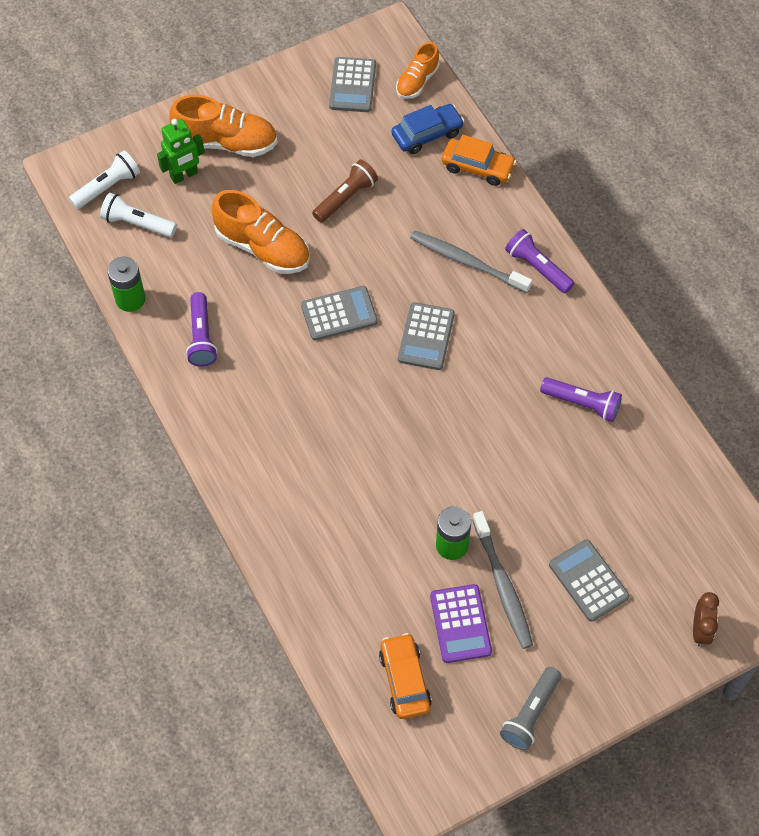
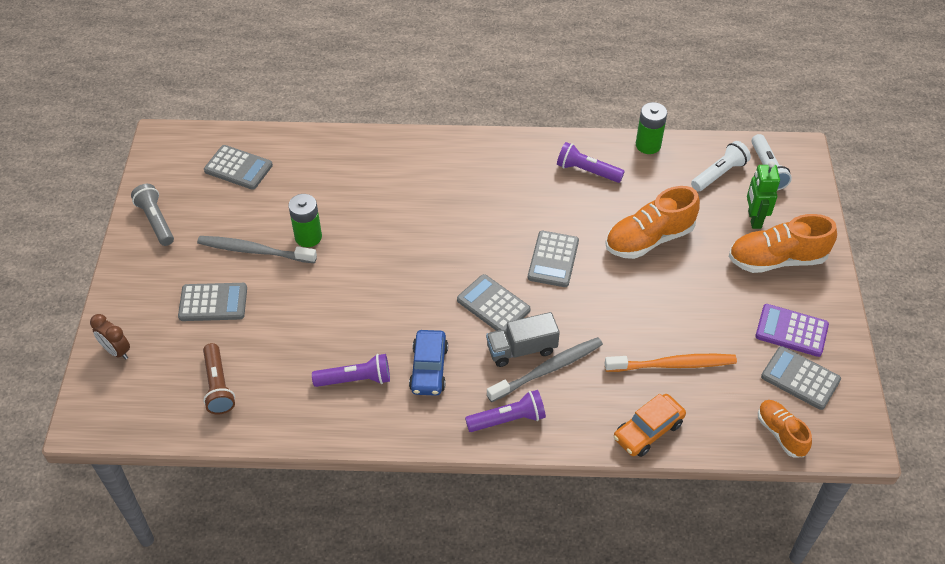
camera: 120 degrees right, 10 degrees down
orange shoe [169,95,278,157] -> orange shoe turned 45 degrees clockwise [729,214,837,273]
brown flashlight [312,160,378,223] -> brown flashlight moved to [203,343,235,415]
orange car [379,633,432,719] -> grey calculator [204,145,273,190]
blue car [391,104,464,154] -> blue car moved to [409,330,448,396]
purple calculator [430,584,492,663] -> purple calculator moved to [755,304,829,357]
purple flashlight [540,377,622,422] -> purple flashlight turned 150 degrees counterclockwise [312,354,390,387]
none -> grey truck [486,312,560,367]
none -> orange toothbrush [604,354,737,372]

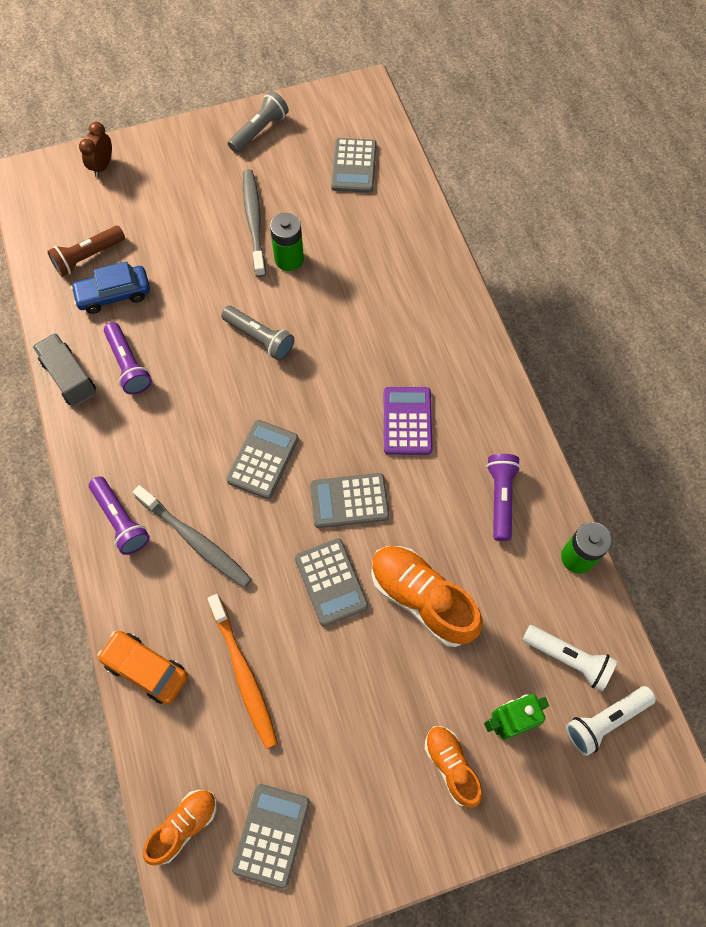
camera: 70 degrees right, 15 degrees up
grey calculator [178,283,247,321] -> grey calculator moved to [295,538,368,626]
blue car [409,330,448,396] -> blue car moved to [71,261,150,314]
grey truck [486,312,560,367] -> grey truck moved to [33,333,96,406]
orange shoe [729,214,837,273] -> orange shoe [425,726,482,808], size x0.60
purple calculator [755,304,829,357] -> purple calculator moved to [384,387,433,455]
none -> grey flashlight [221,306,294,361]

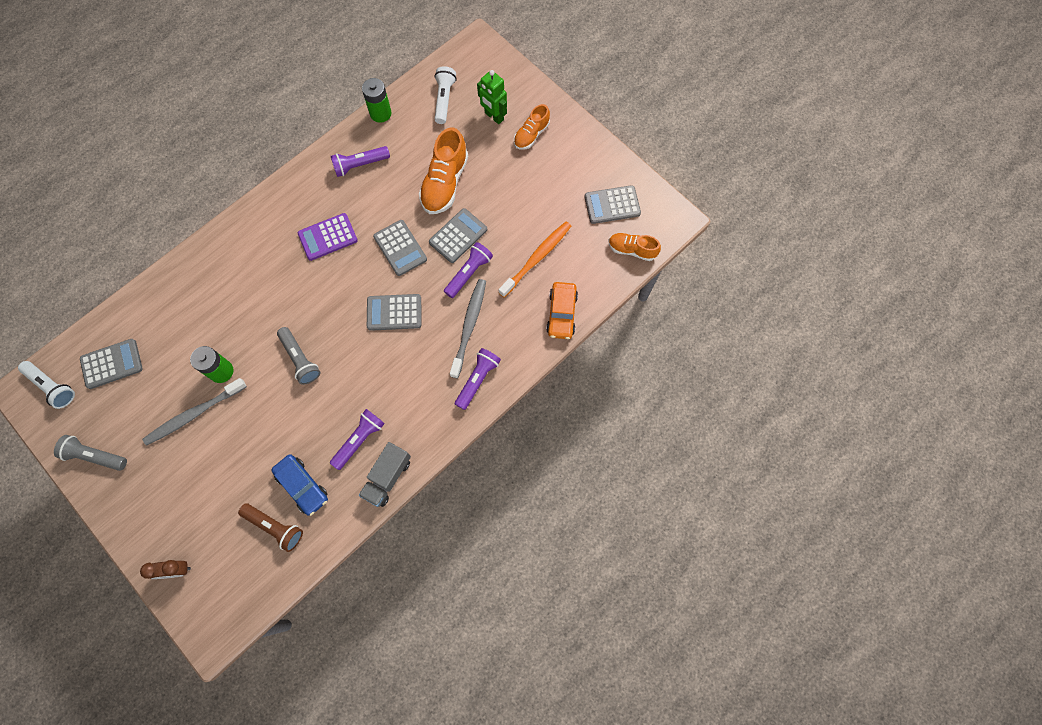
camera: 115 degrees left, 5 degrees up
grey flashlight [221,306,294,361] -> grey flashlight turned 135 degrees clockwise [277,327,320,385]
white flashlight [566,686,656,756] -> white flashlight moved to [18,361,75,409]
none -> purple flashlight [444,242,493,298]

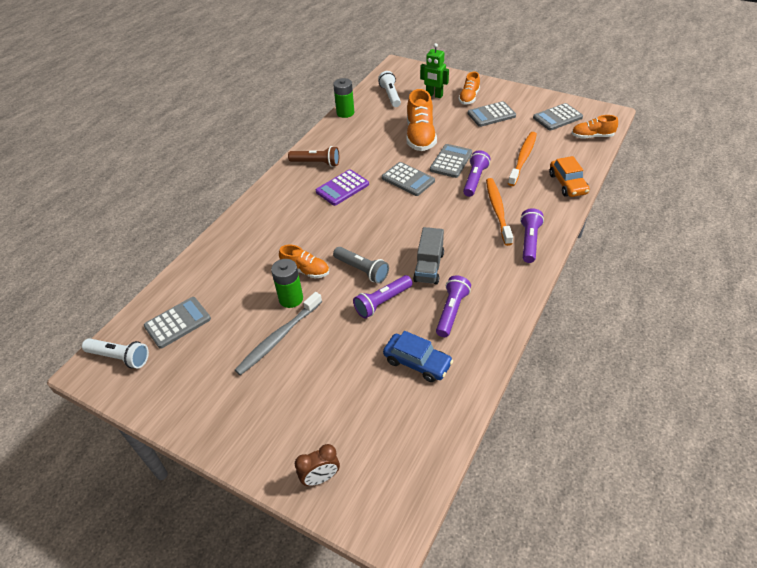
camera: 15 degrees left, 25 degrees down
grey flashlight [54,435,127,471] -> none
brown flashlight [238,503,303,552] -> brown flashlight moved to [288,146,339,167]
purple flashlight [331,146,390,177] -> purple flashlight moved to [353,275,413,318]
grey truck [359,442,411,507] -> grey truck moved to [413,227,444,285]
grey calculator [367,294,422,331] -> grey calculator moved to [468,101,516,127]
grey toothbrush [450,279,486,379] -> orange toothbrush [486,178,513,246]
none -> orange shoe [279,245,329,279]

